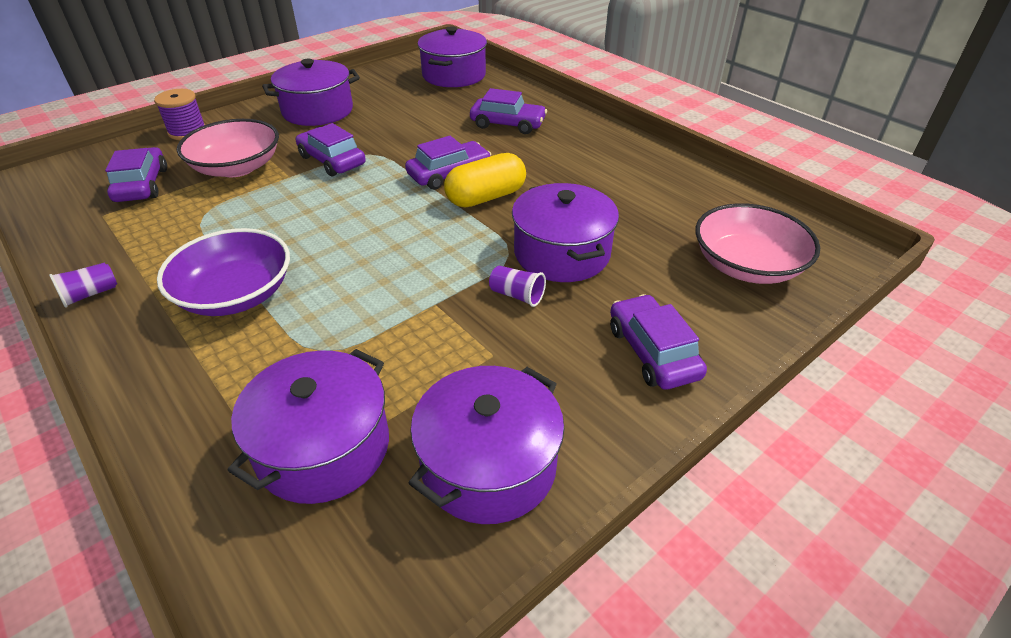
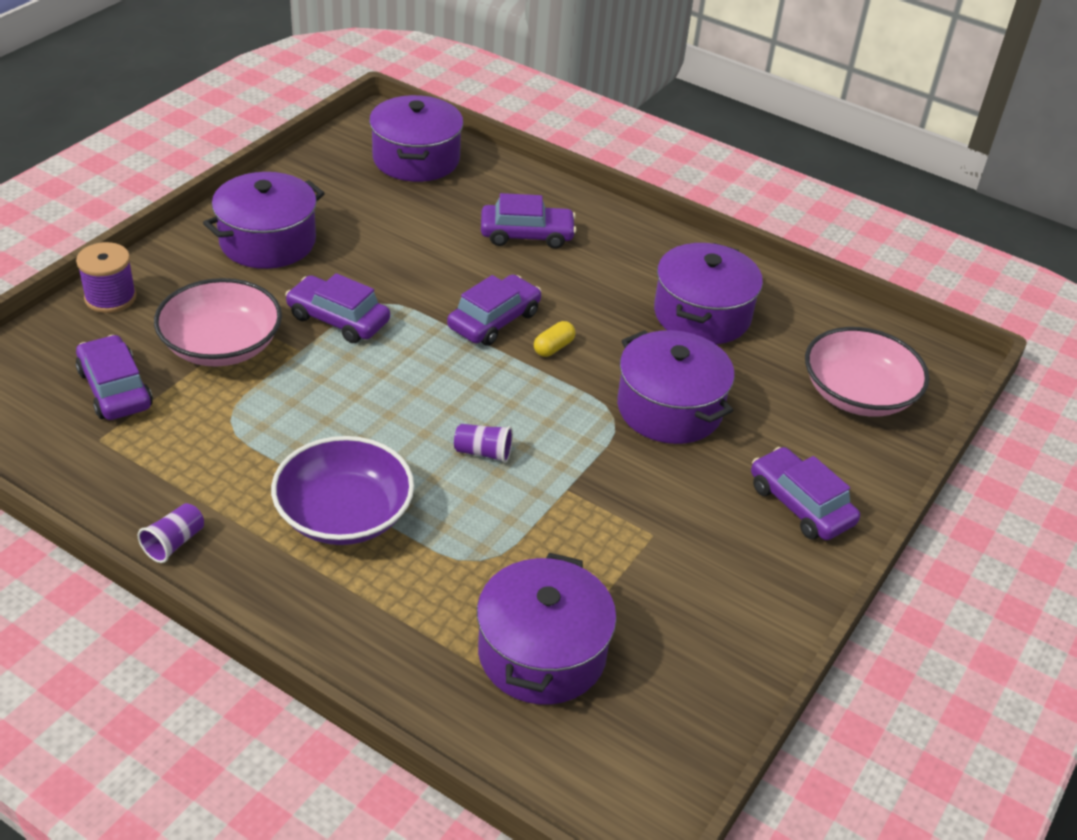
camera: 20 degrees left, 0 degrees up
purple pot [409,366,565,524] -> purple pot moved to [654,243,763,344]
yellow capsule [444,153,526,207] -> yellow capsule [534,321,575,357], size x0.49
purple cup [489,266,546,307] -> purple cup moved to [454,424,513,463]

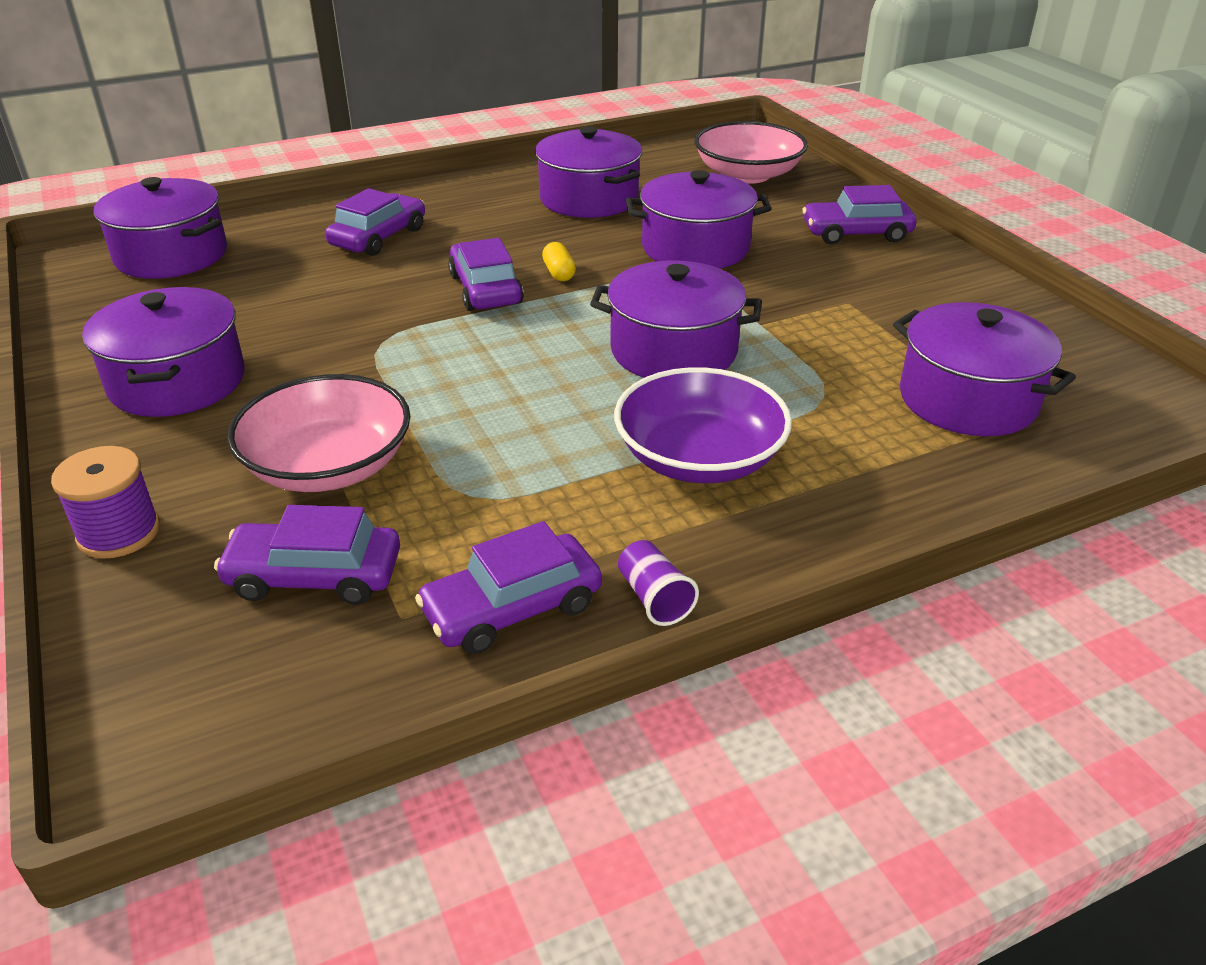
camera: 55 degrees left, 5 degrees down
purple car [285,273,390,343] -> purple car moved to [415,521,602,654]
purple cup [454,424,513,463] -> purple pot [590,260,762,378]

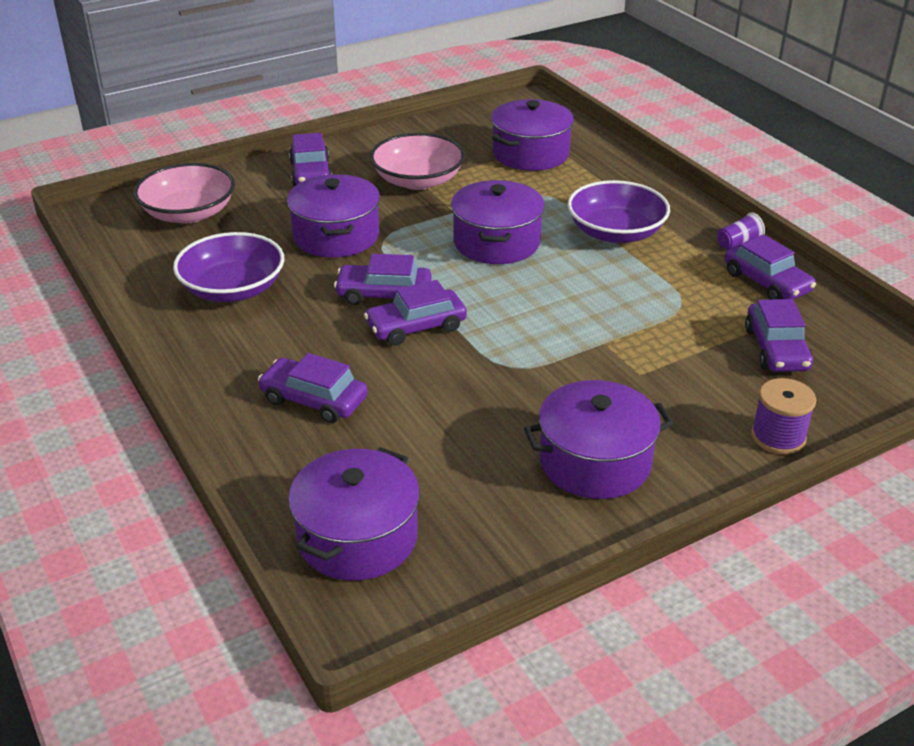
camera: 95 degrees left, 0 degrees up
pink bowl [227,374,411,492] -> pink bowl moved to [370,133,465,190]
purple pot [535,126,642,218] -> purple bowl [173,232,284,302]
yellow capsule [542,242,576,281] -> purple car [334,254,432,305]

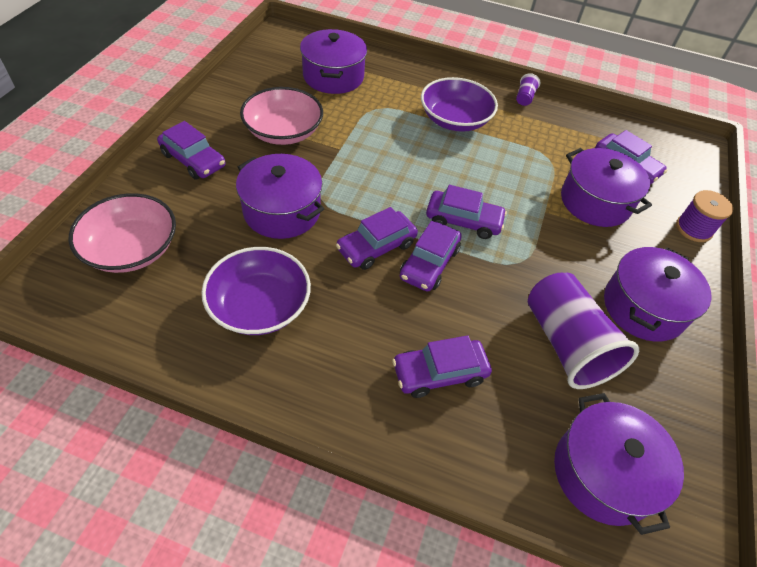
camera: 45 degrees left, 15 degrees up
purple pot [451,180,545,264] -> purple pot moved to [561,148,652,227]
purple car [725,234,816,300] -> purple car moved to [426,185,507,239]
none -> purple cup [528,273,639,389]

